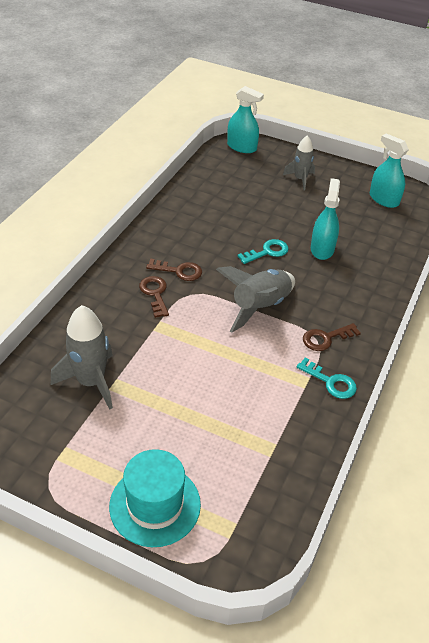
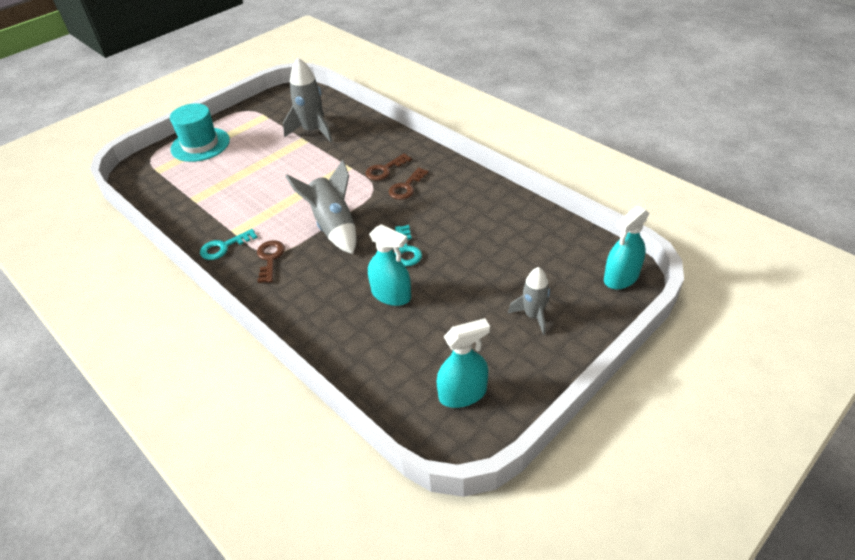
camera: 115 degrees right, 0 degrees up
brown key [139,276,169,318] -> brown key turned 135 degrees clockwise [365,153,412,181]

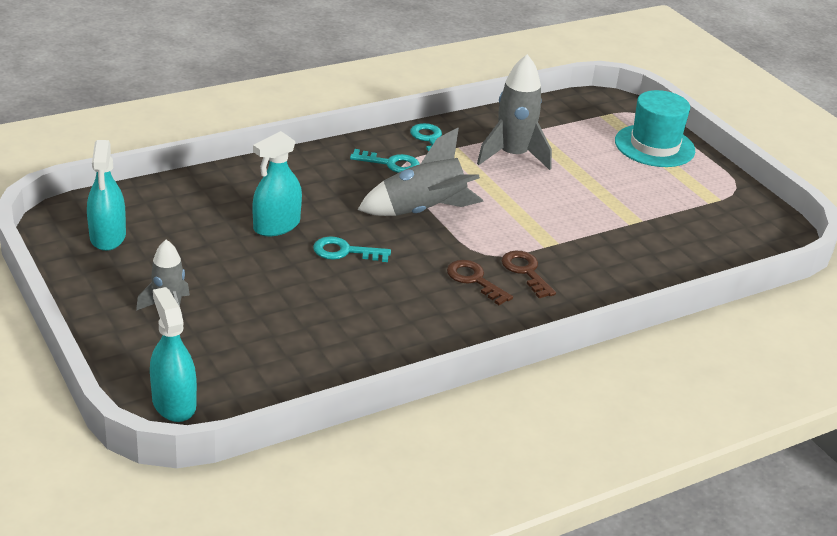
camera: 100 degrees right, 10 degrees down
brown key [257,240,285,283] -> turquoise key [350,149,420,173]
grey rocket [283,58,332,142] -> grey rocket moved to [477,54,552,170]

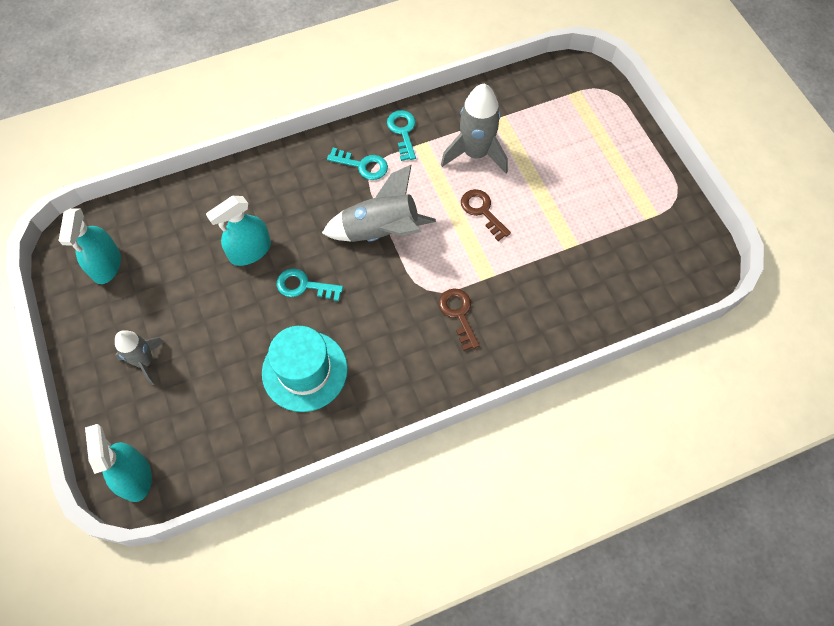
camera: 10 degrees right, 30 degrees up
brown key [447,260,513,305] -> brown key moved to [461,189,511,241]
turquoise hat [615,90,695,167] -> turquoise hat moved to [262,326,348,412]

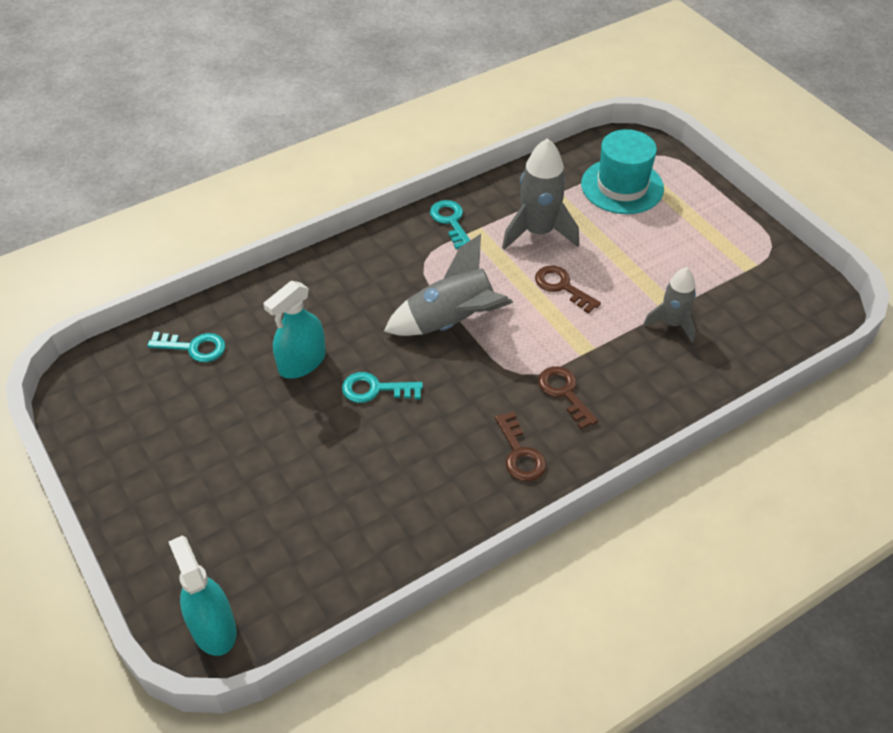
camera: 10 degrees left, 15 degrees down
turquoise spray bottle [59,208,121,284] -> none
grey rocket [115,330,164,385] -> grey rocket moved to [643,267,696,343]
turquoise hat [262,326,348,412] -> turquoise hat moved to [581,129,664,214]
turquoise key [327,148,388,180] -> turquoise key moved to [147,332,226,362]
none -> brown key [495,411,546,481]

